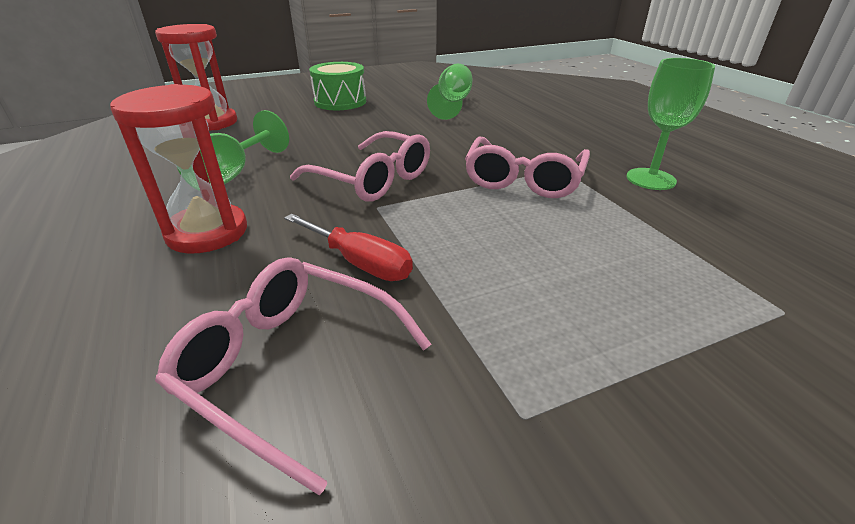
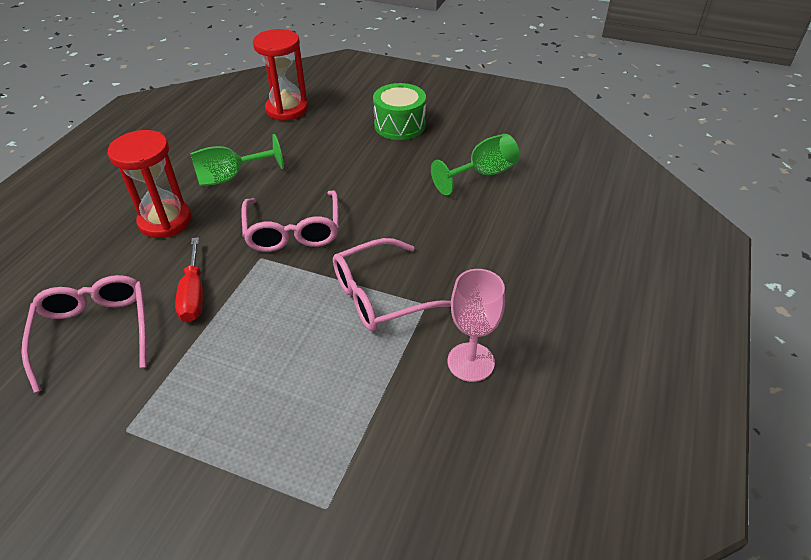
camera: 45 degrees right, 10 degrees up
green goblet [626,58,715,190] -> pink goblet [448,269,505,382]

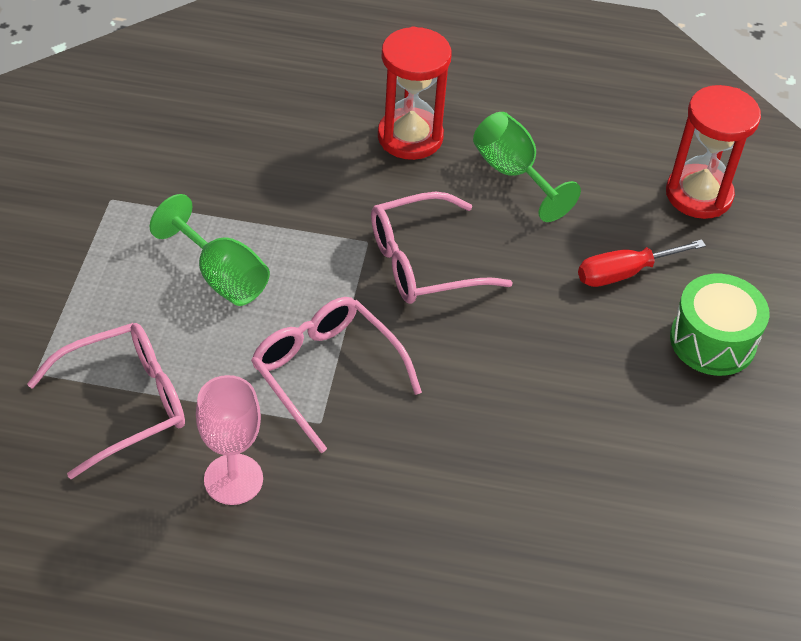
camera: 75 degrees right, 5 degrees up
pink glasses [21,275,147,393] -> pink glasses moved to [27,323,185,479]
red screwdriver [175,237,203,322] -> red screwdriver moved to [578,239,706,287]
green goblet [431,134,519,195] -> green goblet moved to [150,194,270,306]

